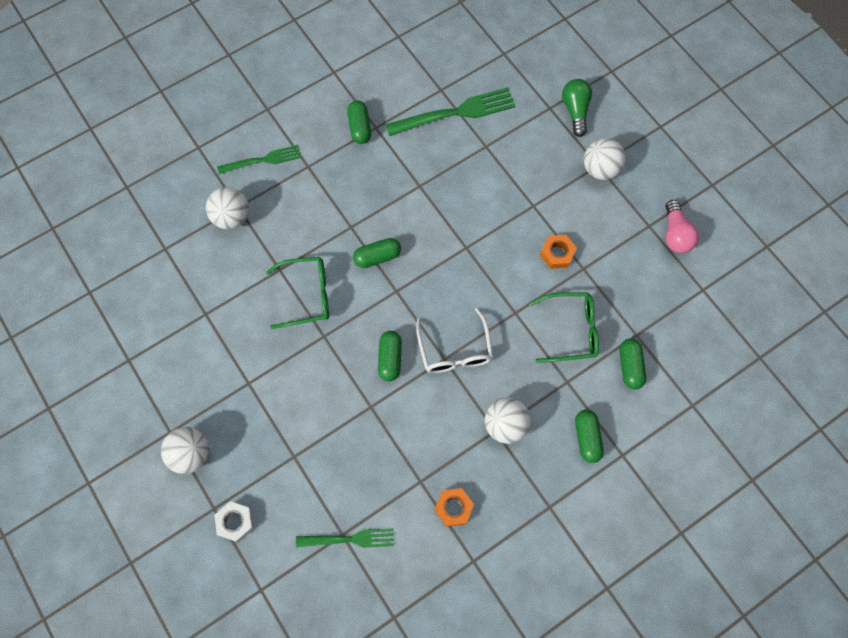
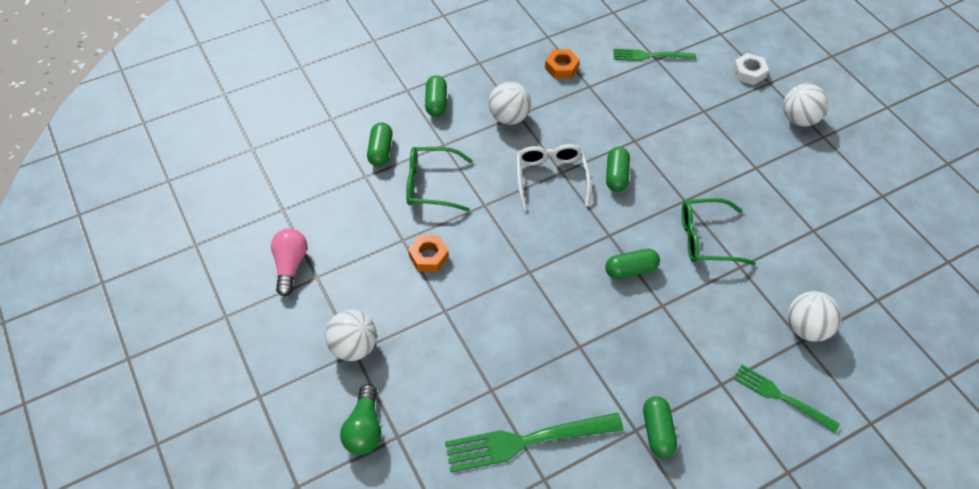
camera: 175 degrees left, 15 degrees down
green fork [217,145,302,174] -> green fork turned 45 degrees clockwise [733,364,840,433]

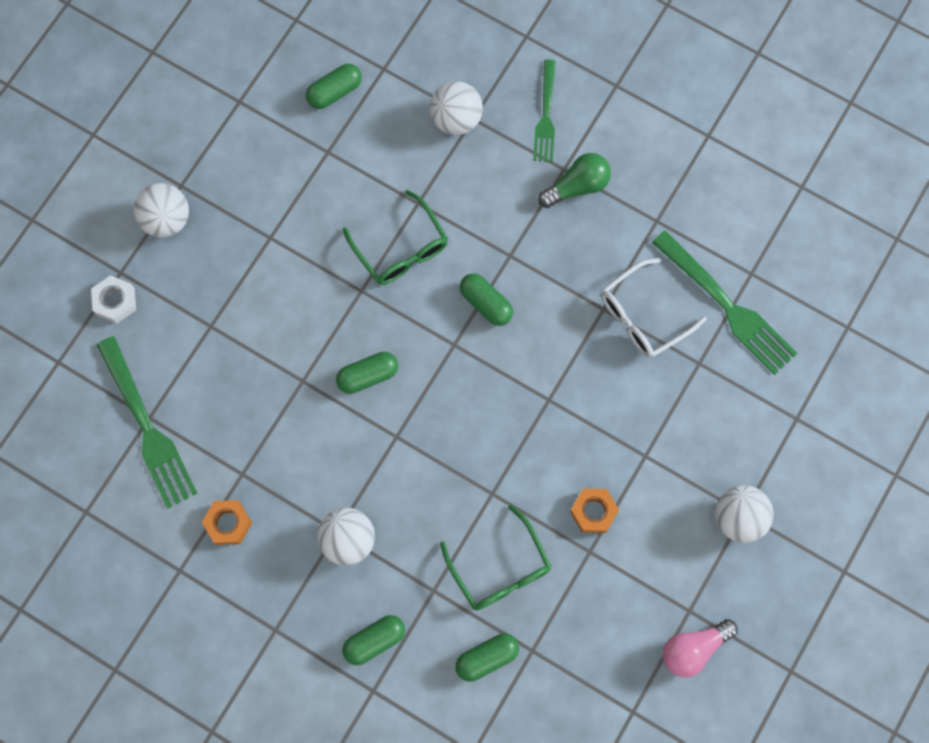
camera: 120 degrees left, 20 degrees up
green light bulb [340,384,382,455] -> green light bulb moved to [538,153,611,208]
white glasses [516,144,591,210] -> white glasses moved to [601,258,707,358]
green fork [613,49,696,61] -> green fork [97,336,198,508], size x1.61
green capsule [643,396,677,458] -> green capsule moved to [306,64,362,109]

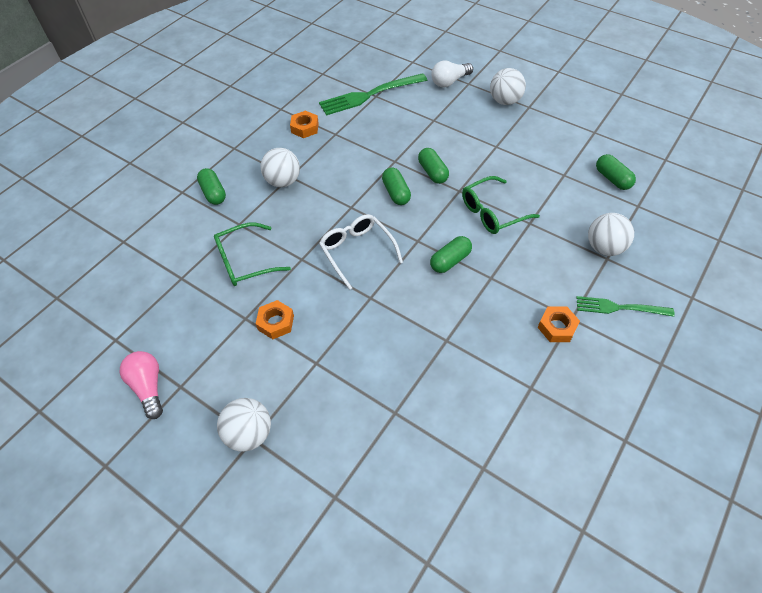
camera: 95 degrees right, 20 degrees down
white nut [91,275,136,323] -> white light bulb [432,60,473,88]
green capsule [455,633,519,682] -> green capsule moved to [418,148,449,184]
green light bulb [538,153,611,208] -> orange nut [538,307,580,342]
white glasses [601,258,707,358] -> white glasses moved to [319,214,403,290]
green fork [652,230,798,375] -> none

